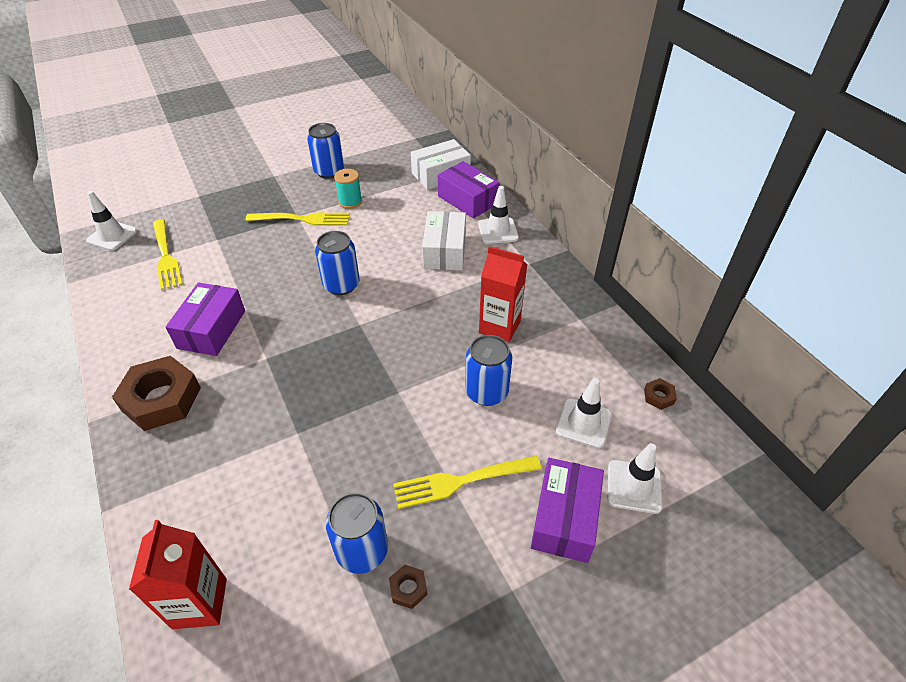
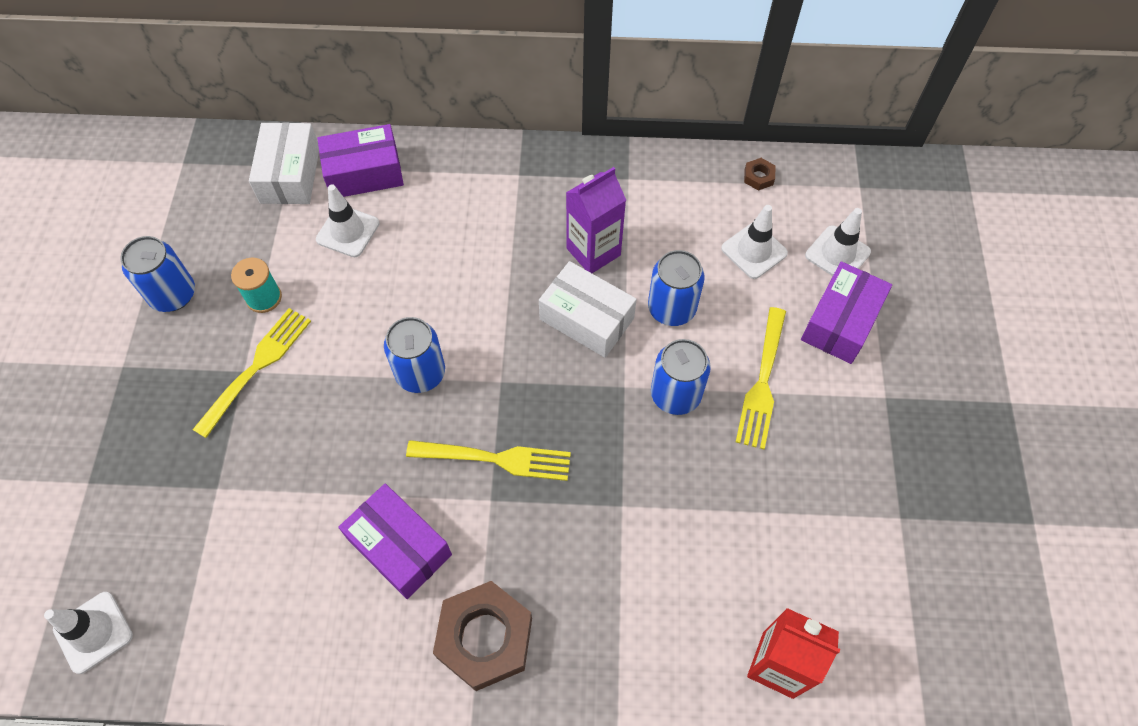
camera: 60 degrees left, 15 degrees up
yellow fork [153,219,183,290] -> yellow fork moved to [406,440,571,481]
blue can [326,493,388,574] -> blue can moved to [651,339,711,415]
brown nut [389,565,428,609] -> none
white box [422,211,466,270] -> white box moved to [539,261,637,358]
white traffic cone [478,186,519,244] -> white traffic cone moved to [316,184,379,257]
red carton [479,246,527,342] -> purple carton [566,167,626,273]
purple box [531,458,604,563] -> purple box turned 75 degrees clockwise [801,261,892,364]

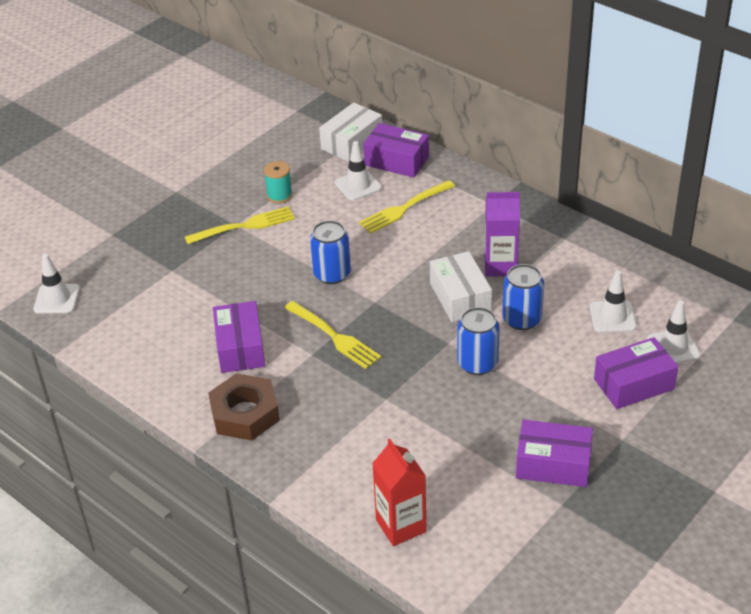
camera: 40 degrees right, 20 degrees down
blue can [120,236,195,312] -> none
yellow fork [736,307,786,449] -> yellow fork moved to [359,180,455,233]
brown nut [744,158,775,191] -> none
none -> purple box [516,420,593,487]

